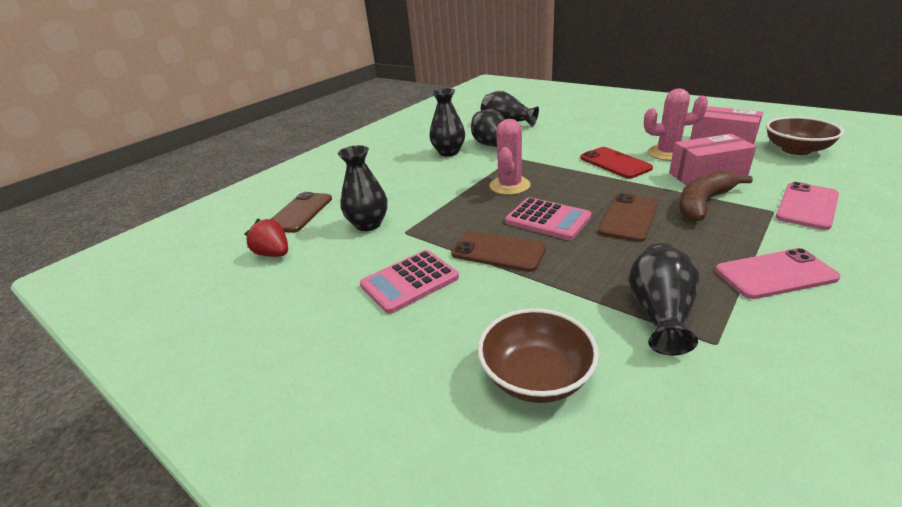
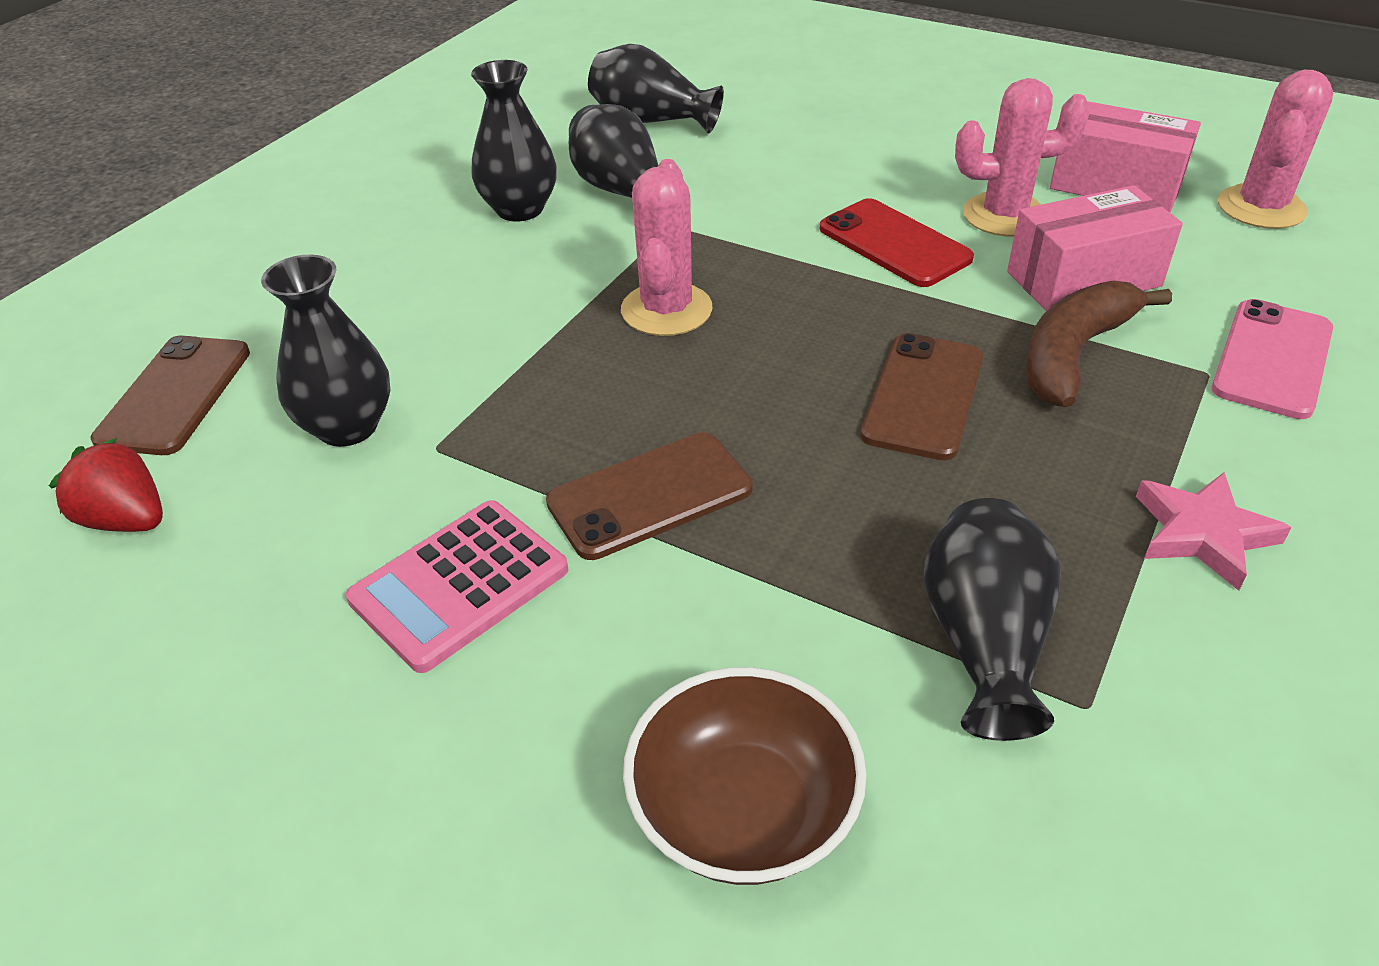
camera: 10 degrees left, 10 degrees up
brown phone [451,231,546,272] -> brown phone turned 45 degrees counterclockwise [546,432,753,560]
pink calculator [505,197,592,240] -> none
pink phone [715,248,841,299] -> pink star [1136,472,1291,591]
brown bowl [766,117,844,155] -> pink cactus [1218,70,1333,229]

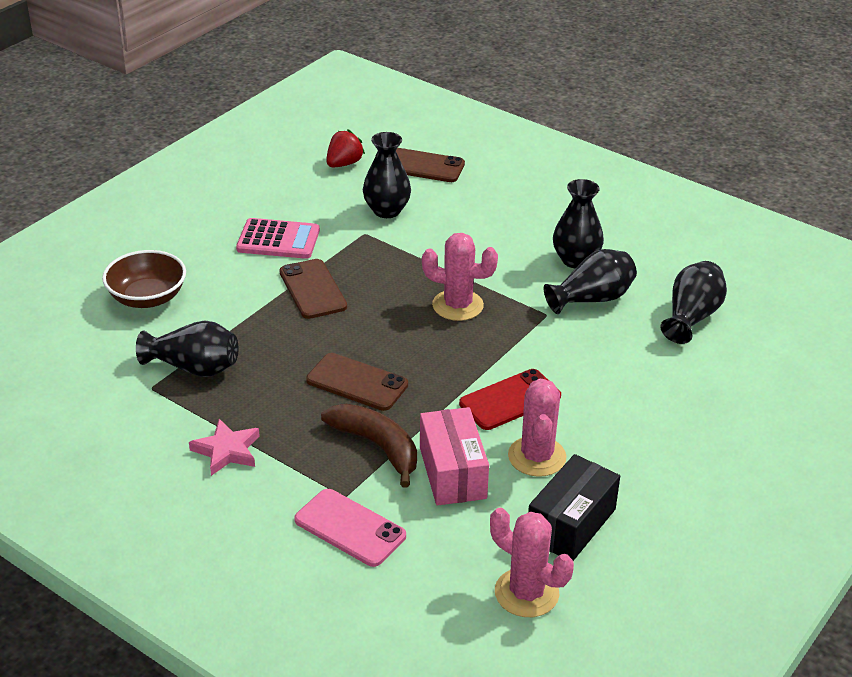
camera: 95 degrees right, 5 degrees down
pink calculator [346,500,568,673] -> pink calculator turned 135 degrees clockwise [236,218,320,259]
pink box [1050,101,1201,212] -> black box [528,454,620,561]

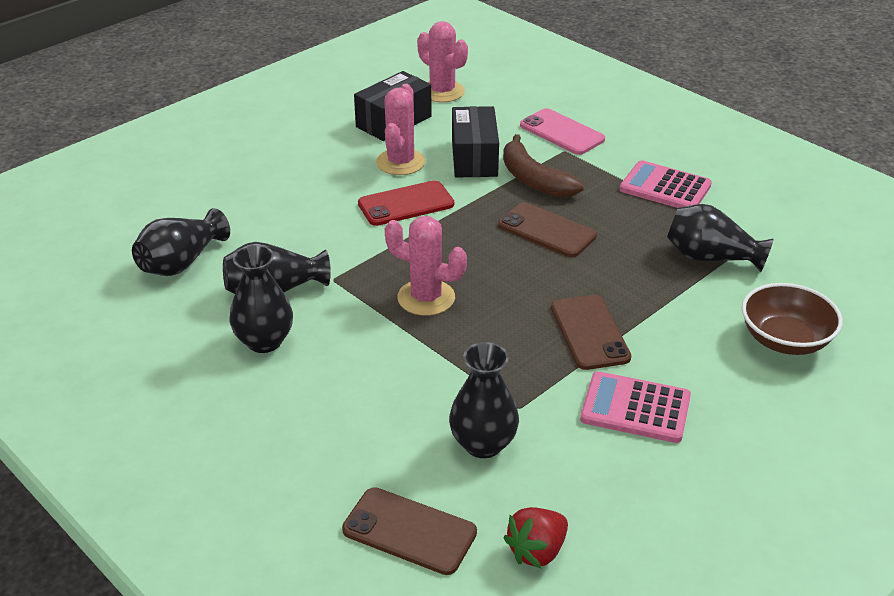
camera: 170 degrees left, 0 degrees up
pink star [189,419,260,476] -> pink calculator [619,160,712,208]
pink box [420,407,489,506] -> black box [452,106,499,178]

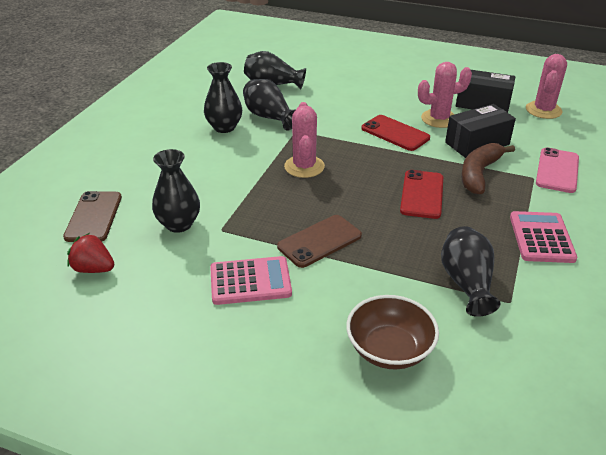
camera: 65 degrees right, 0 degrees up
brown phone [498,202,597,257] -> red phone [400,170,443,219]
pink calculator [580,371,691,443] -> pink calculator turned 90 degrees clockwise [210,256,292,305]

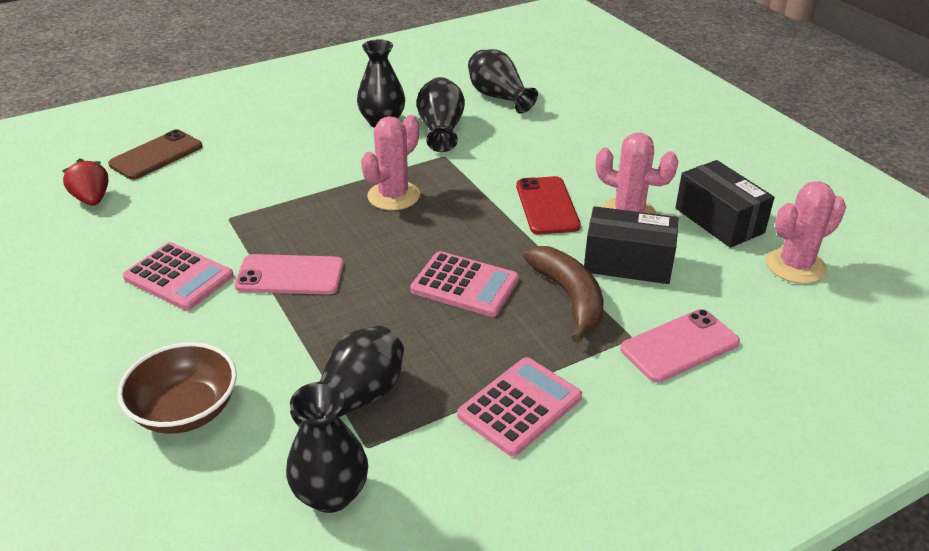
camera: 40 degrees right, 0 degrees up
black vase [152,149,200,233] -> black vase moved to [286,382,368,513]
brown phone [277,215,362,268] -> pink phone [234,254,344,295]
red phone [400,170,443,219] -> pink calculator [410,251,519,317]
brown banana [461,143,515,194] -> brown banana turned 90 degrees clockwise [524,246,603,343]

